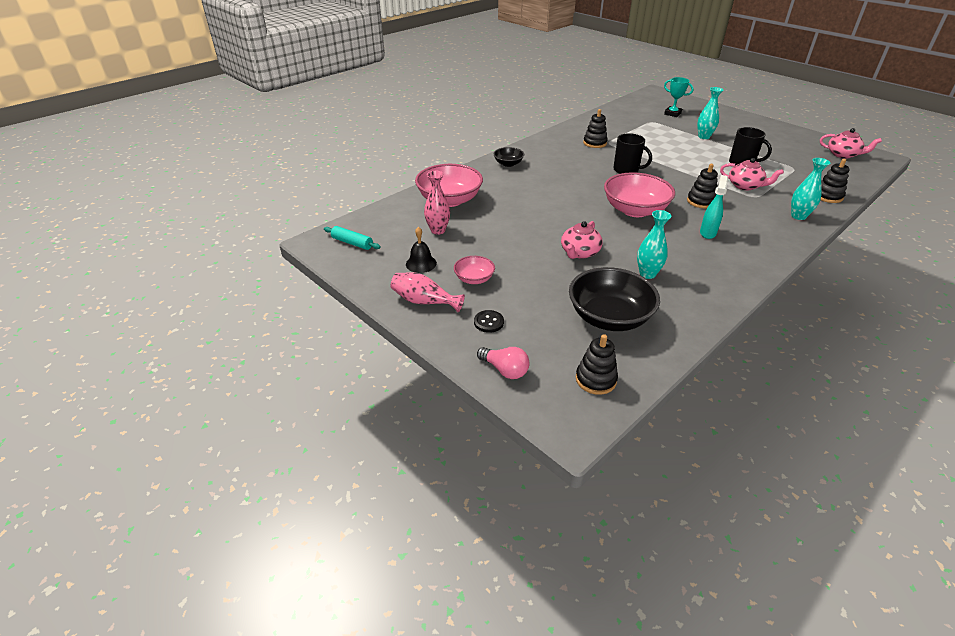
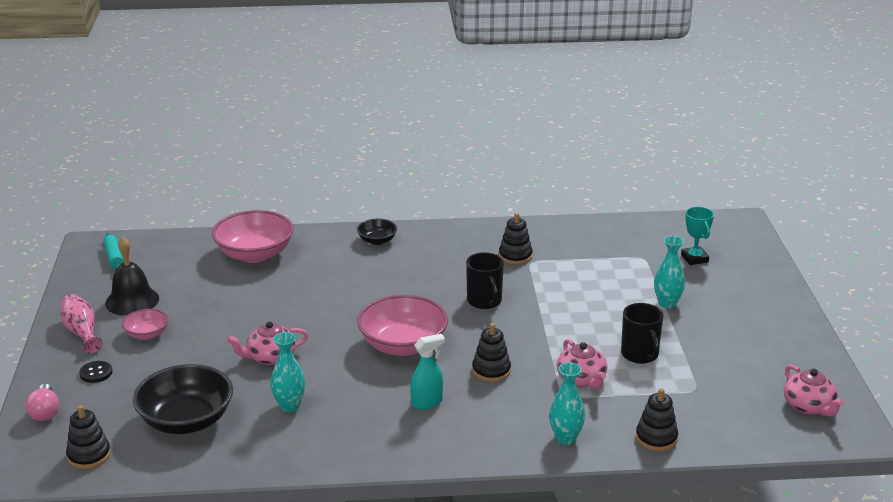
camera: 40 degrees right, 10 degrees down
black bell [406,227,437,273] -> black bell [105,237,159,316], size x1.56
pink vase [424,171,450,235] -> none

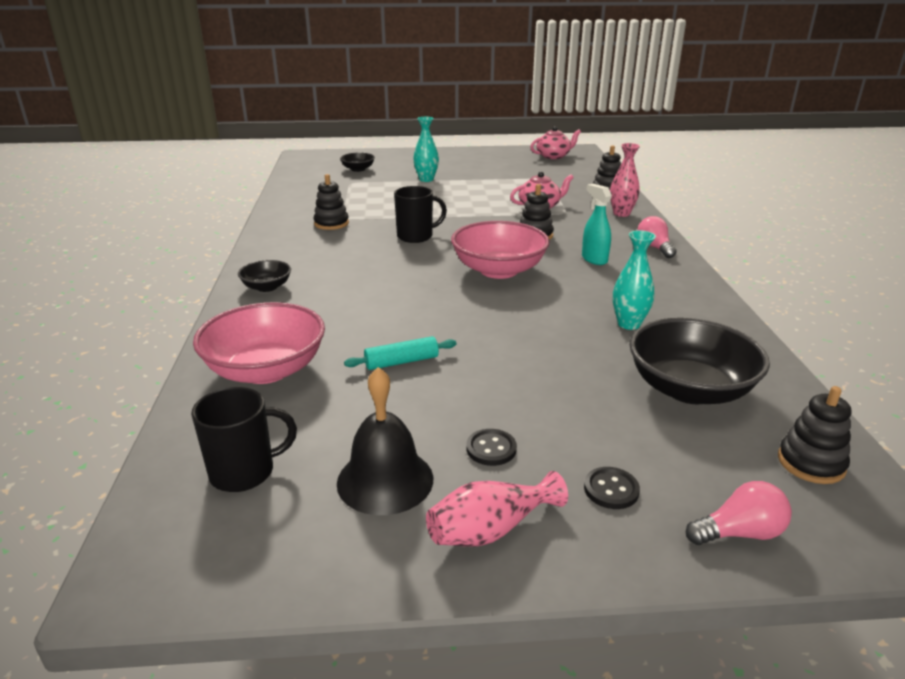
camera: 90 degrees left, 0 degrees up
turquoise rolling pin [103,233,124,270] -> turquoise rolling pin moved to [344,336,456,370]
pink bowl [122,309,168,340] -> black button [466,429,517,466]
pink teapot [227,321,308,365] -> none
turquoise vase [549,363,585,445] -> pink vase [610,143,640,217]
black mug [621,303,664,364] -> black mug moved to [191,387,297,492]
turquoise trophy [681,207,714,265] -> black bowl [340,153,375,172]
none -> pink light bulb [637,216,677,258]

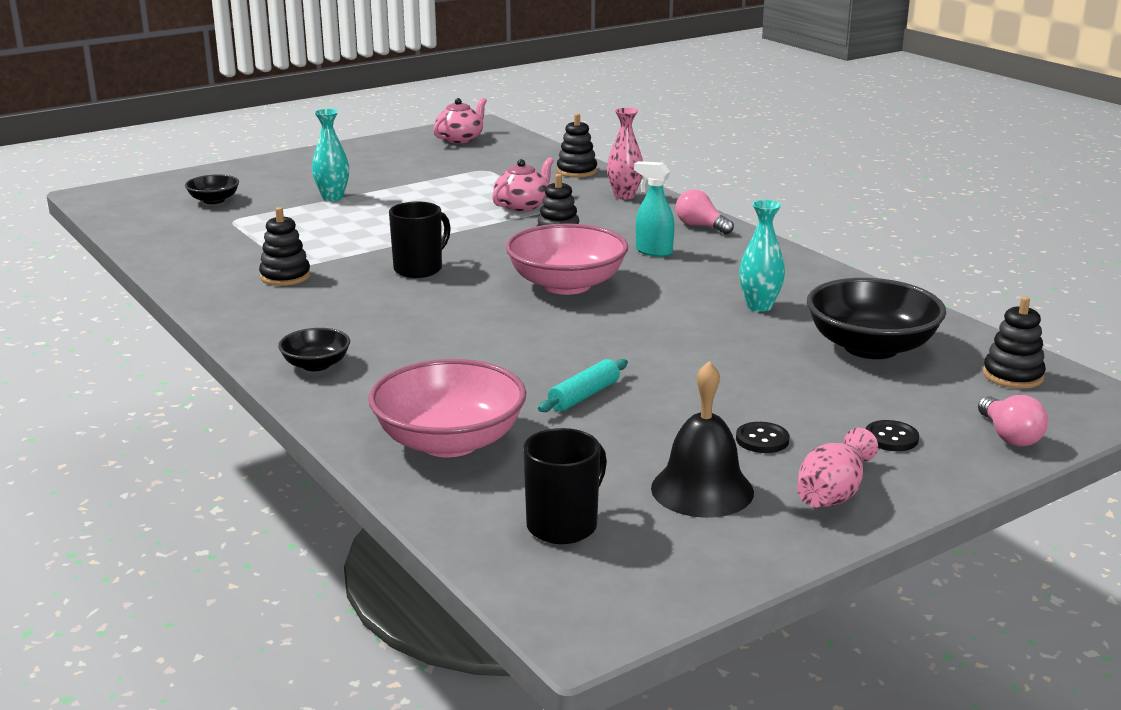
camera: 30 degrees left, 5 degrees down
pink light bulb [686,481,792,545] -> pink light bulb turned 120 degrees clockwise [978,395,1048,446]

